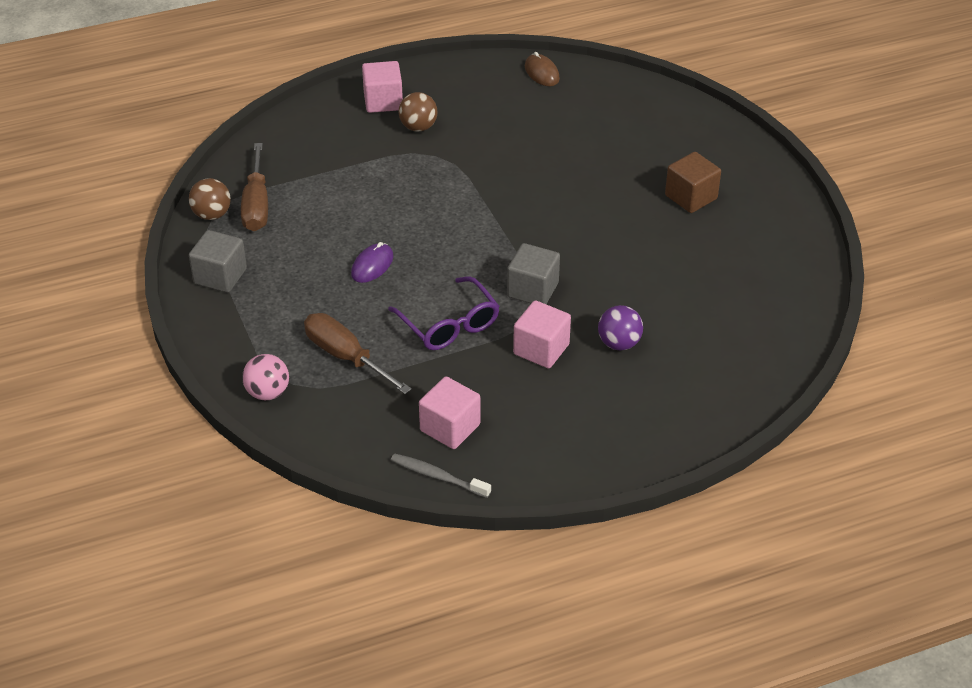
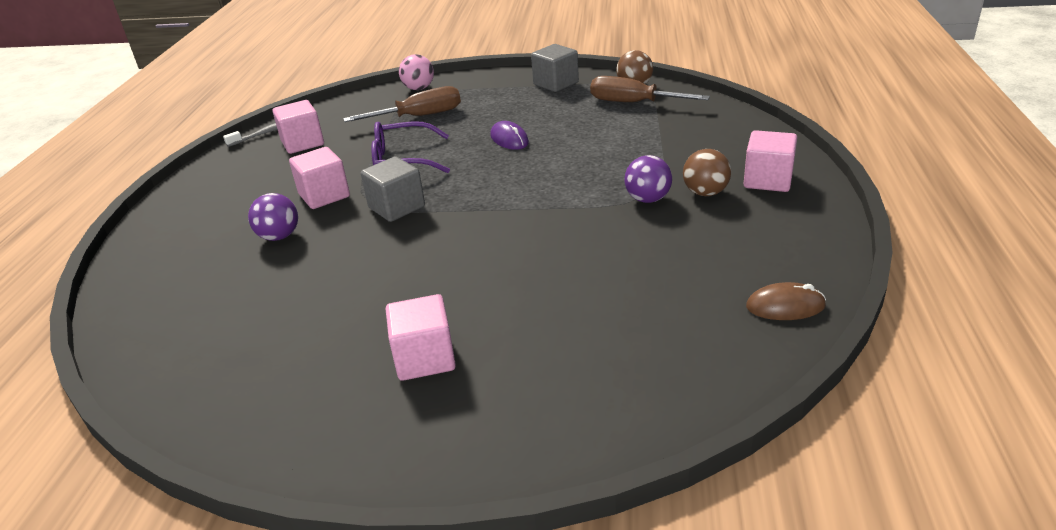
camera: 120 degrees right, 10 degrees down
brown cube [665,152,721,213] -> pink cube [386,294,456,381]
none -> purple ball [624,155,672,203]

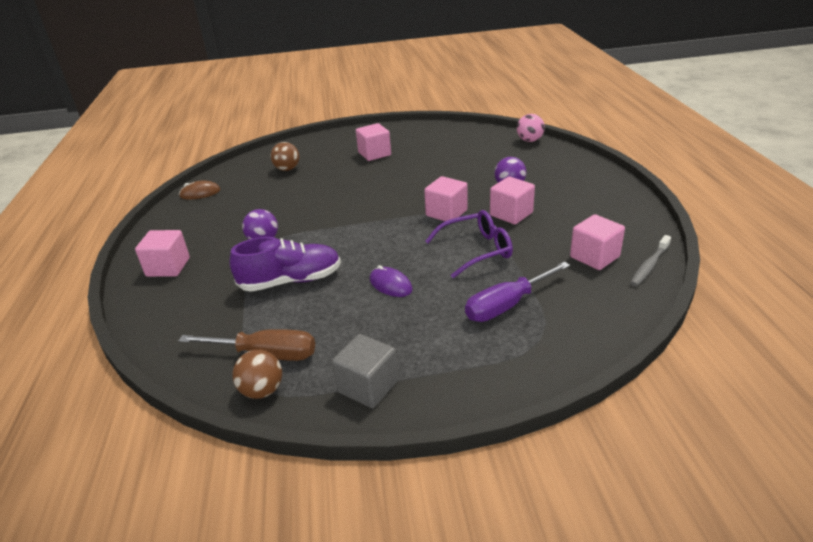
camera: 165 degrees right, 0 degrees up
brown screwdriver [343,86,461,122] -> purple screwdriver [465,262,570,322]
grey cube [361,156,425,222] -> pink cube [424,176,468,221]
pink ball [399,54,434,90] -> pink ball moved to [517,114,545,142]
brown ball [683,149,731,196] -> brown ball moved to [271,142,299,171]
none -> purple shoe [229,237,341,292]

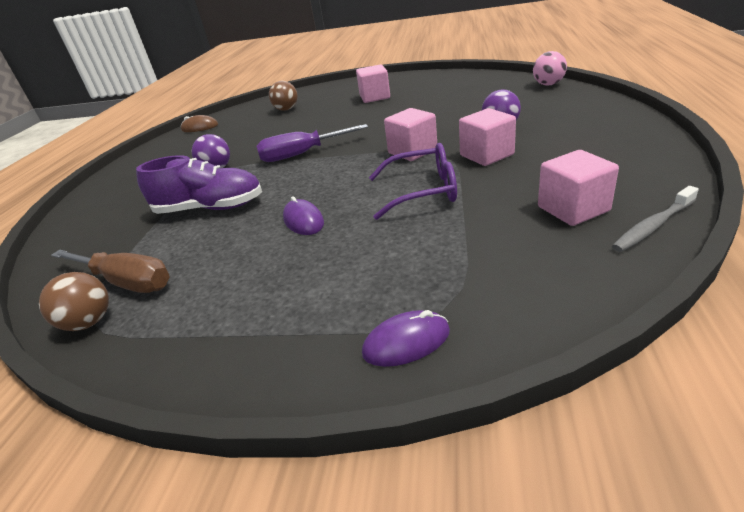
camera: 20 degrees right, 0 degrees up
pink cube [135,230,190,277] -> none
grey cube [332,334,398,408] -> none
purple screwdriver [465,262,570,322] -> purple screwdriver moved to [256,124,368,162]
none -> purple mouse [362,310,450,367]

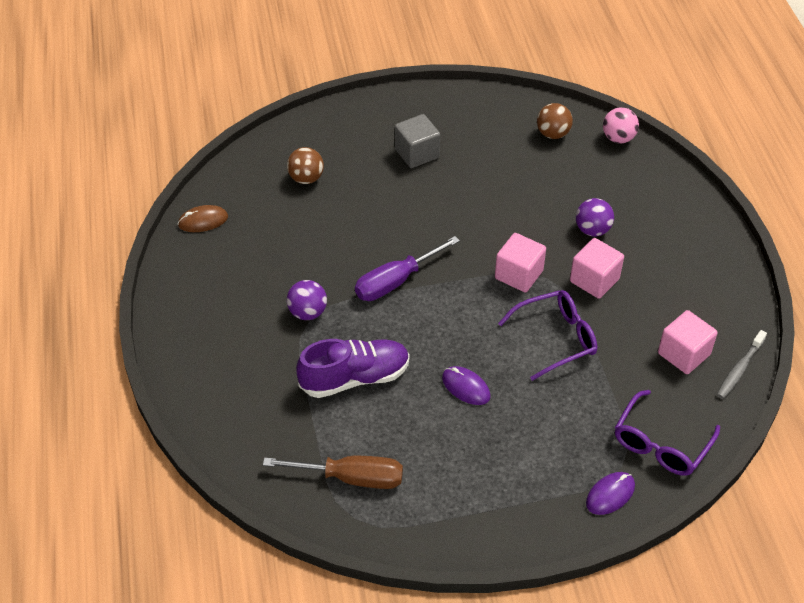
camera: 25 degrees left, 15 degrees up
brown ball [39,272,109,331] -> brown ball moved to [537,103,573,139]
pink cube [356,64,390,103] -> grey cube [395,114,440,168]
none -> purple glasses [615,390,720,476]

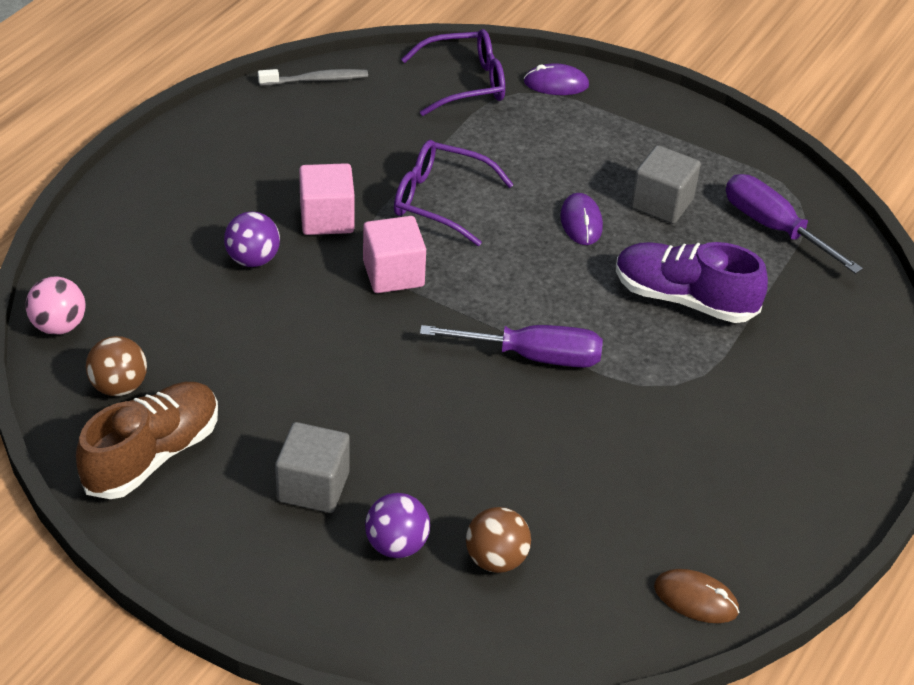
camera: 140 degrees left, 5 degrees down
brown screwdriver [263,456,403,489] -> purple screwdriver [726,174,863,274]
purple ball [287,280,327,320] -> purple ball moved to [365,493,430,558]
pink cube [658,310,718,374] -> none
none -> brown shoe [76,382,218,499]
none -> grey cube [631,145,701,224]

